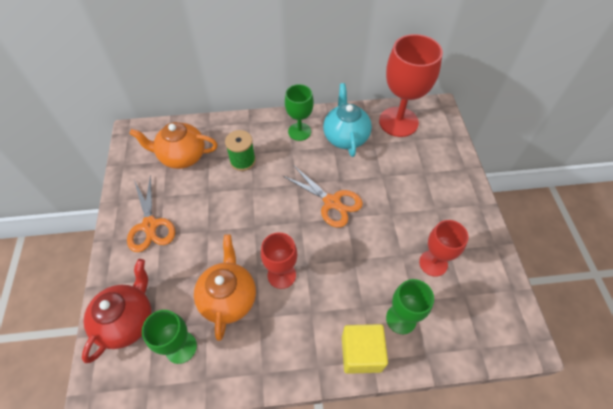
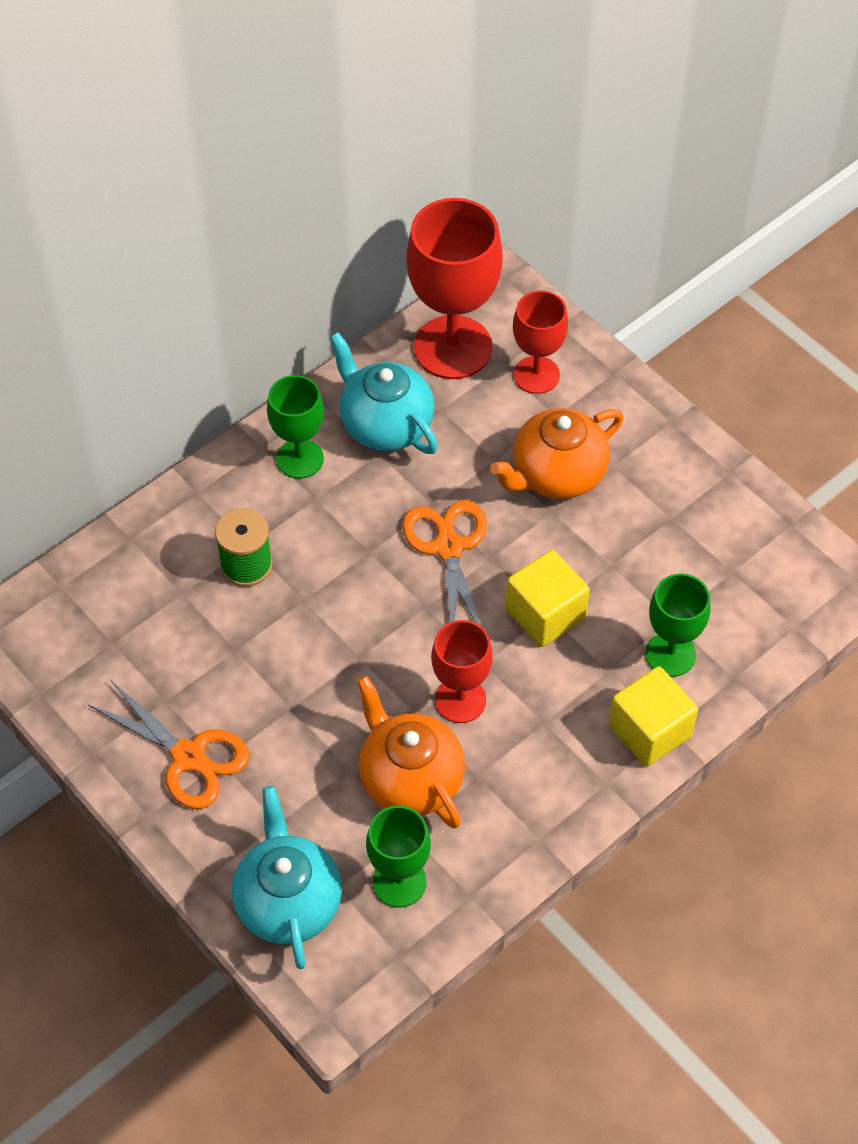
camera: 35 degrees left, 0 degrees up
red teapot [82,259,152,363] -> turquoise teapot [232,786,342,969]
orange teapot [129,122,218,169] -> orange teapot moved to [490,408,623,499]
orange scissors [283,165,363,227] -> orange scissors turned 105 degrees counterclockwise [402,500,487,626]
red goblet [419,220,468,277] -> red goblet moved to [513,291,568,394]
none -> yellow cube [506,550,590,647]

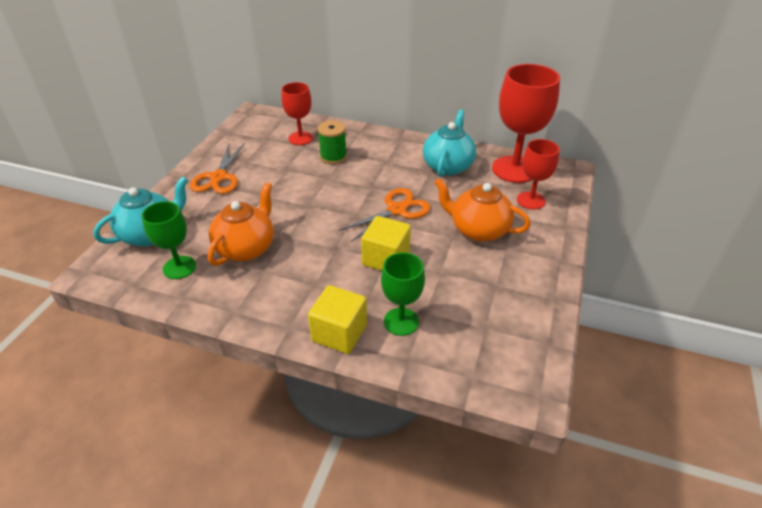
camera: 60 degrees right, 15 degrees down
green goblet [267,375,324,479] -> none
red goblet [431,620,493,723] -> red goblet moved to [281,82,313,145]

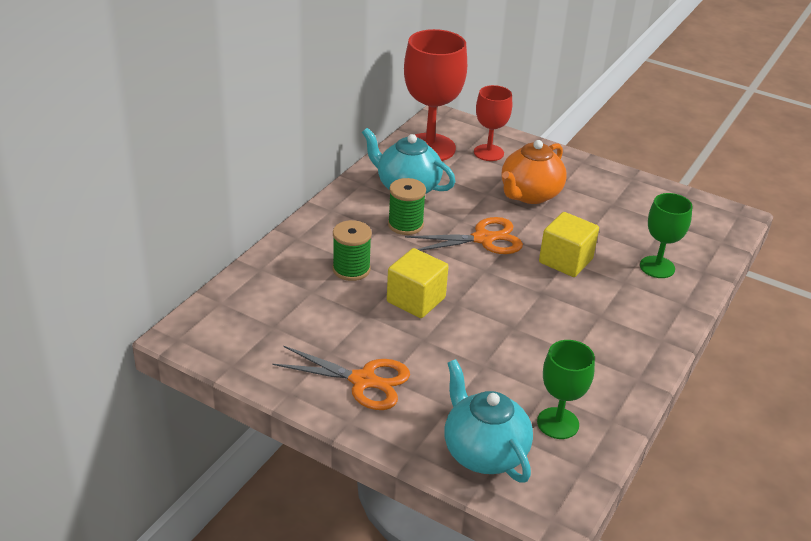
camera: 80 degrees left, 5 degrees down
orange teapot [208,182,274,266] -> none
red goblet [281,82,313,145] -> none
yellow cube [308,285,367,354] -> yellow cube moved to [387,248,449,318]
orange scissors [339,188,431,242] -> orange scissors turned 105 degrees clockwise [405,217,523,254]
none -> green spool [388,178,426,235]

